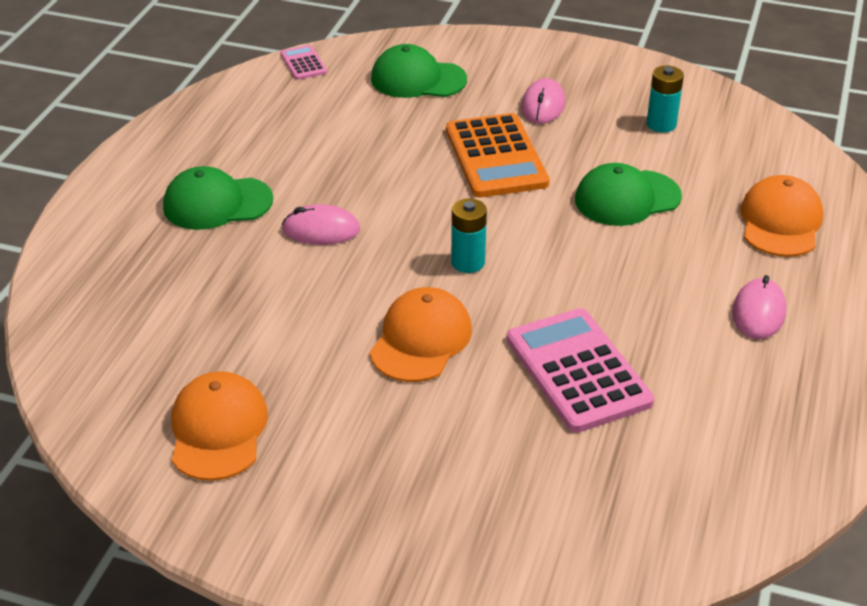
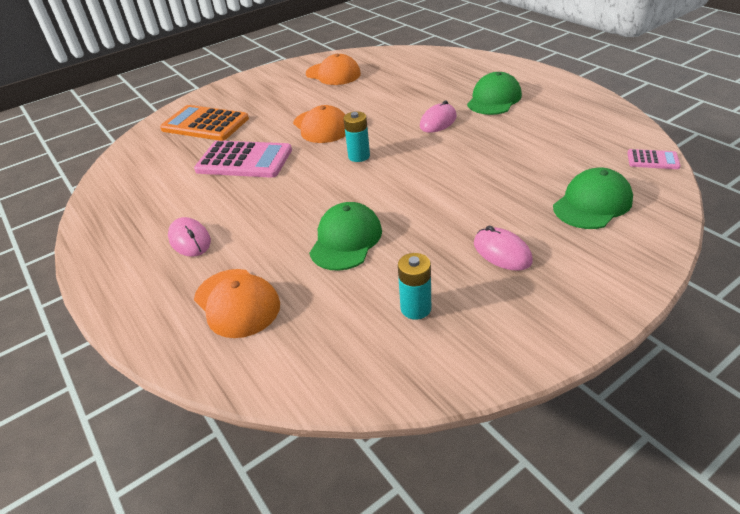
camera: 130 degrees right, 0 degrees up
orange calculator [446,113,550,198] -> orange calculator moved to [160,105,249,141]

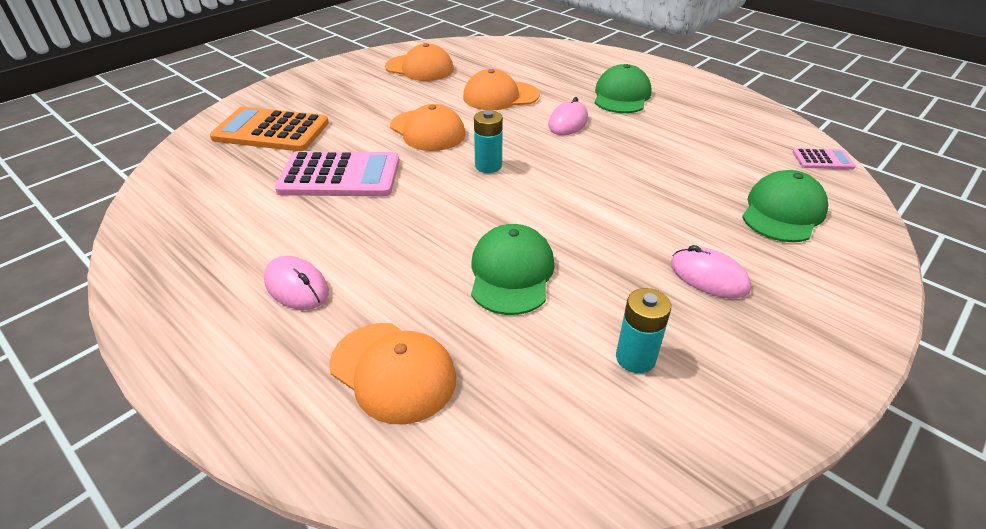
camera: 15 degrees left, 0 degrees up
none -> orange cap [463,69,540,110]

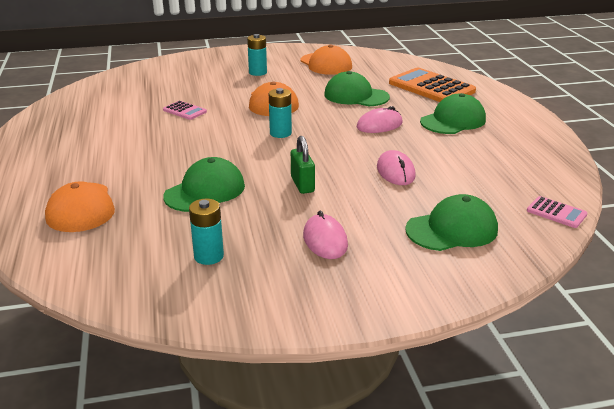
camera: 35 degrees right, 10 degrees down
orange calculator [210,107,329,151] -> orange calculator moved to [389,68,476,102]
pink mouse [264,256,329,310] -> pink mouse moved to [377,150,416,185]
pink calculator [275,151,399,197] -> pink calculator [163,101,207,120], size x0.48
orange cap [463,69,540,110] -> green cap [324,71,390,106]
none -> turquoise battery [247,34,267,76]
none -> green padlock [291,136,315,194]

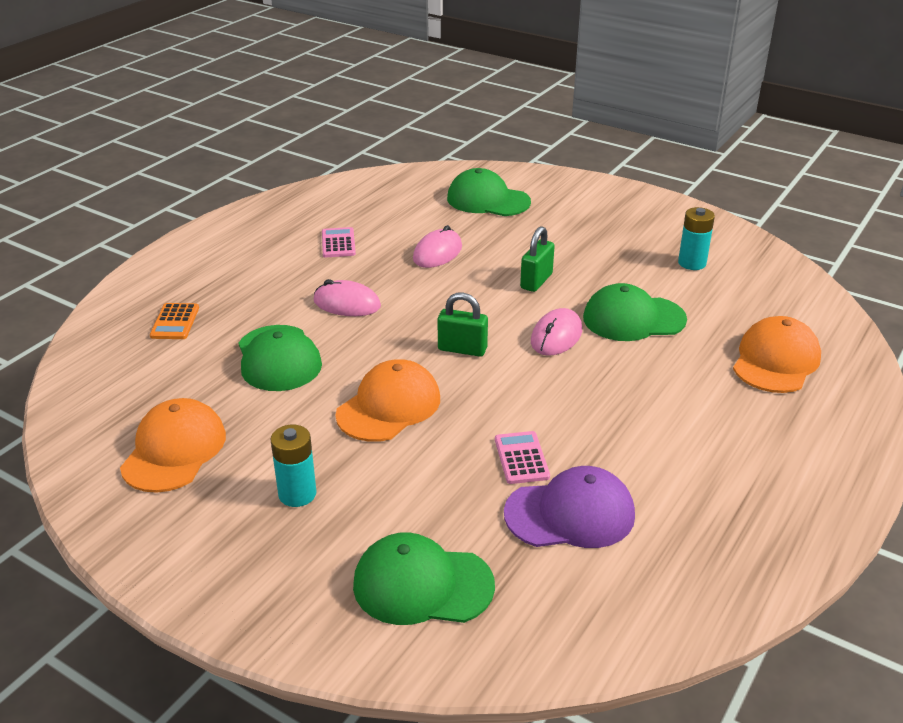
camera: 135 degrees left, 5 degrees up
turquoise battery [269,88,292,138] -> green padlock [438,292,488,357]
pink mouse [303,210,348,259] -> pink mouse moved to [531,308,582,356]
orange calculator [389,68,476,102] -> orange calculator [150,303,199,339], size x0.48
green cap [420,93,486,134] -> green cap moved to [353,532,495,625]
pink calculator [527,196,587,228] -> pink calculator moved to [322,227,356,257]
none -> purple cap [504,466,635,548]

